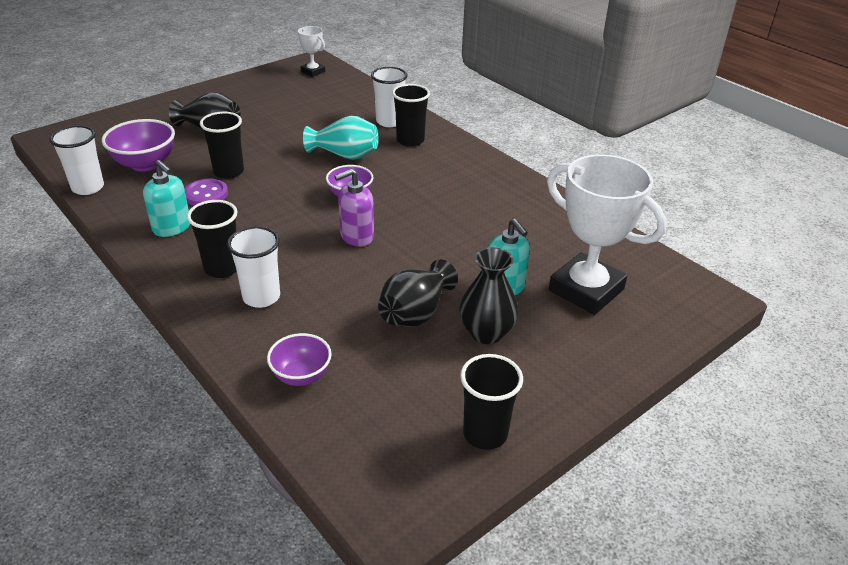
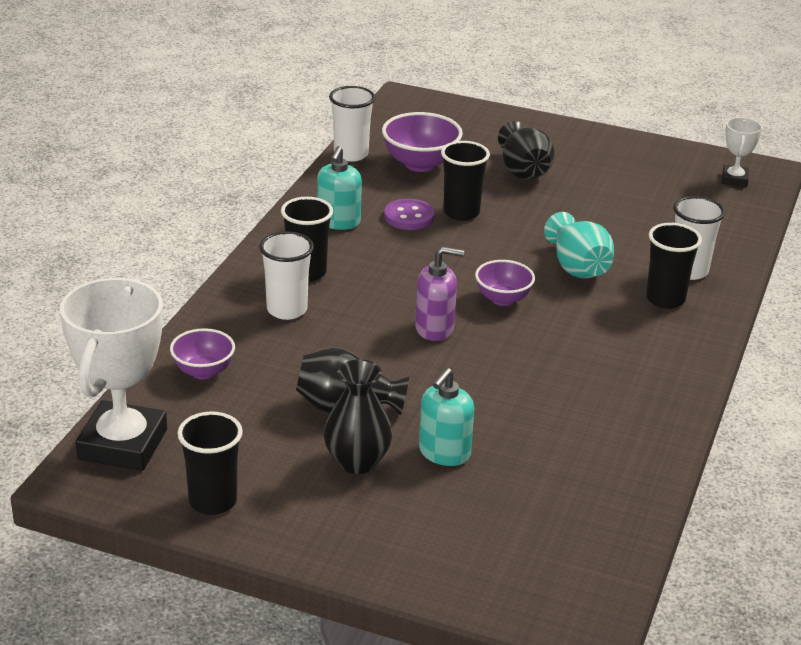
camera: 60 degrees right, 5 degrees down
purple soap dispenser [334,169,374,247] -> purple soap dispenser turned 150 degrees clockwise [415,247,464,341]
white trophy [547,155,667,315] -> white trophy moved to [60,278,167,471]

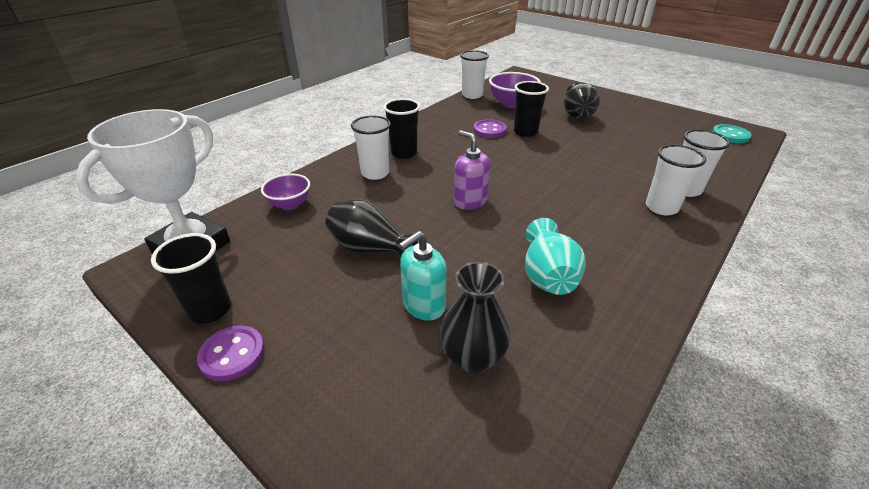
camera: 20 degrees right, 5 degrees up
turquoise soap dispenser [317,146,362,230] -> none
black vase [323,359,392,474] -> black vase moved to [440,262,510,373]
purple soap dispenser [415,247,464,341] -> purple soap dispenser turned 150 degrees counterclockwise [454,130,490,210]
purple bowl [475,260,535,306] -> none
turquoise vase [544,212,614,278] -> turquoise vase moved to [525,218,586,295]
black cup [646,223,702,309] -> white cup [646,145,706,215]
white trophy [722,117,762,187] -> turquoise button [713,124,751,143]
none -> purple button [197,325,265,381]

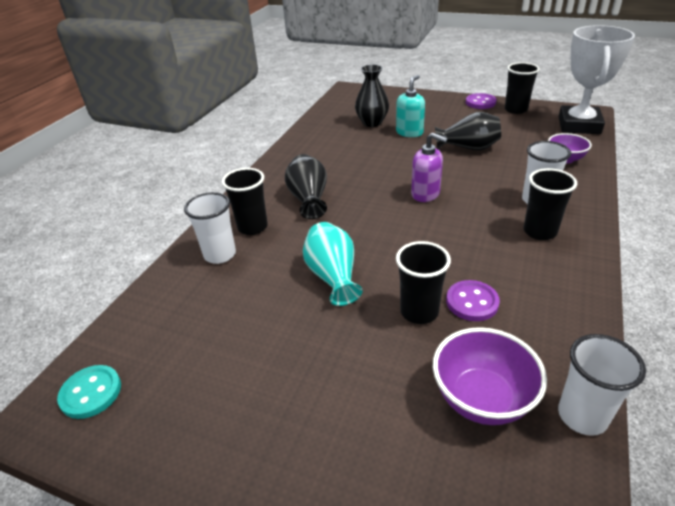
camera: 165 degrees right, 0 degrees up
turquoise vase [525,218,586,295] -> turquoise vase moved to [303,222,363,306]
black vase [564,83,600,119] -> black vase moved to [285,154,327,219]
white cup [646,145,706,215] -> black cup [222,168,268,235]

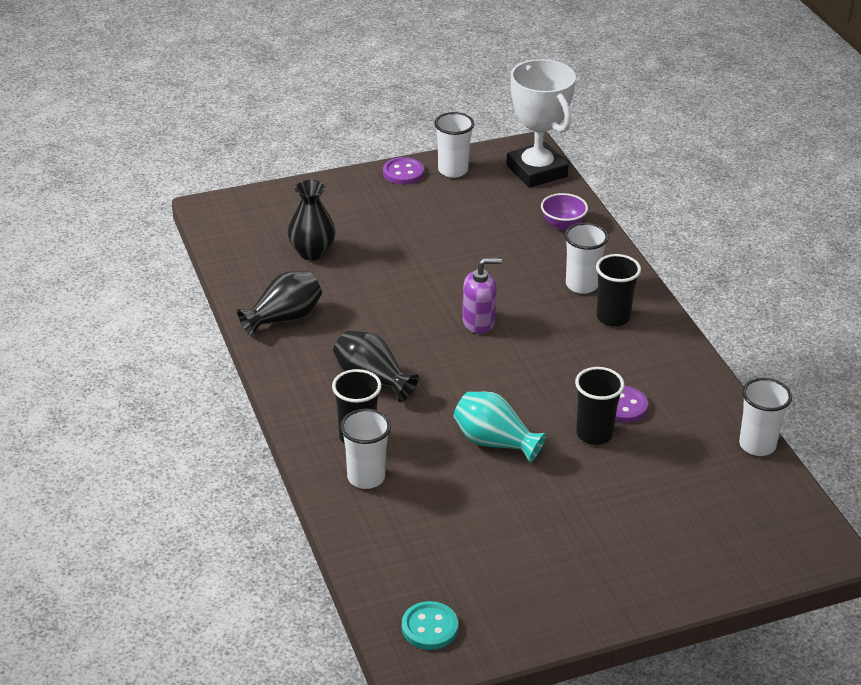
camera: 45 degrees left, 0 degrees up
turquoise soap dispenser [396,75,425,137] -> none
purple bowl [433,327,547,425] -> none
black vase [435,112,501,151] -> black vase moved to [237,271,322,337]
black cup [505,62,540,114] -> white cup [434,112,474,178]

